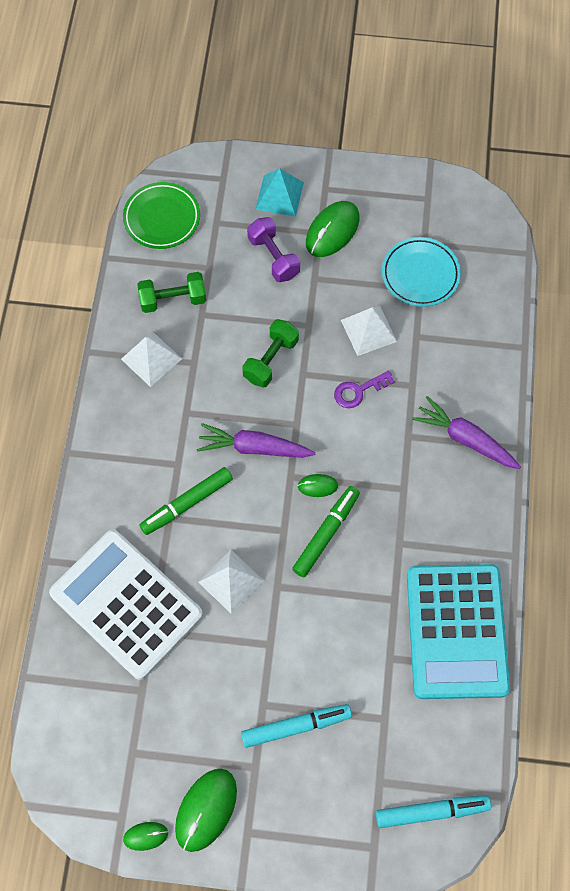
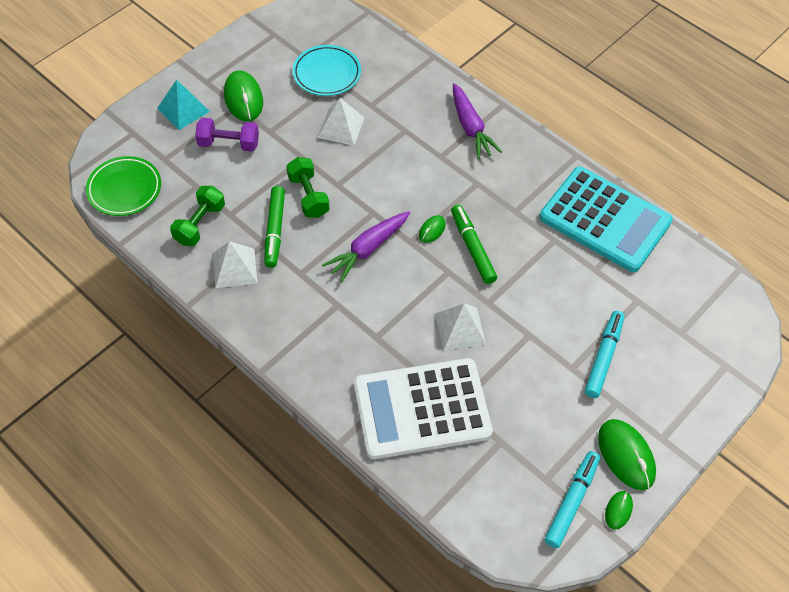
camera: 55 degrees left, 10 degrees down
green marker [140,467,233,535] -> green marker moved to [264,186,285,268]
purple key [334,371,395,408] -> none
turquoise marker [376,795,491,828] -> turquoise marker moved to [545,451,600,548]
purple carrot [412,396,521,469] -> purple carrot turned 90 degrees counterclockwise [453,83,502,159]

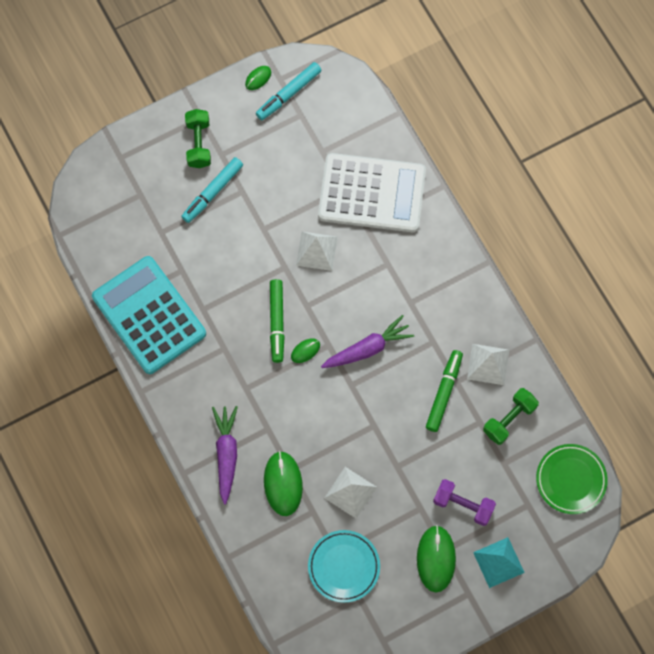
camera: 160 degrees left, 15 degrees up
green dumbbell [286,157,330,218] -> green dumbbell moved to [185,109,211,168]
green mouse [598,419,656,490] -> green mouse moved to [264,451,303,516]

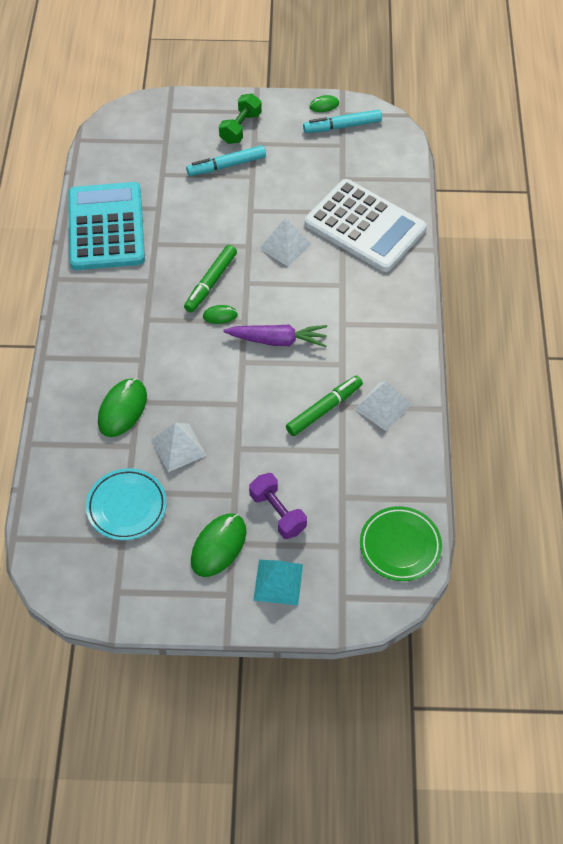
camera: 30 degrees right, 15 degrees down
purple carrot [212,406,238,505] -> none
green dumbbell [483,388,539,445] -> none

